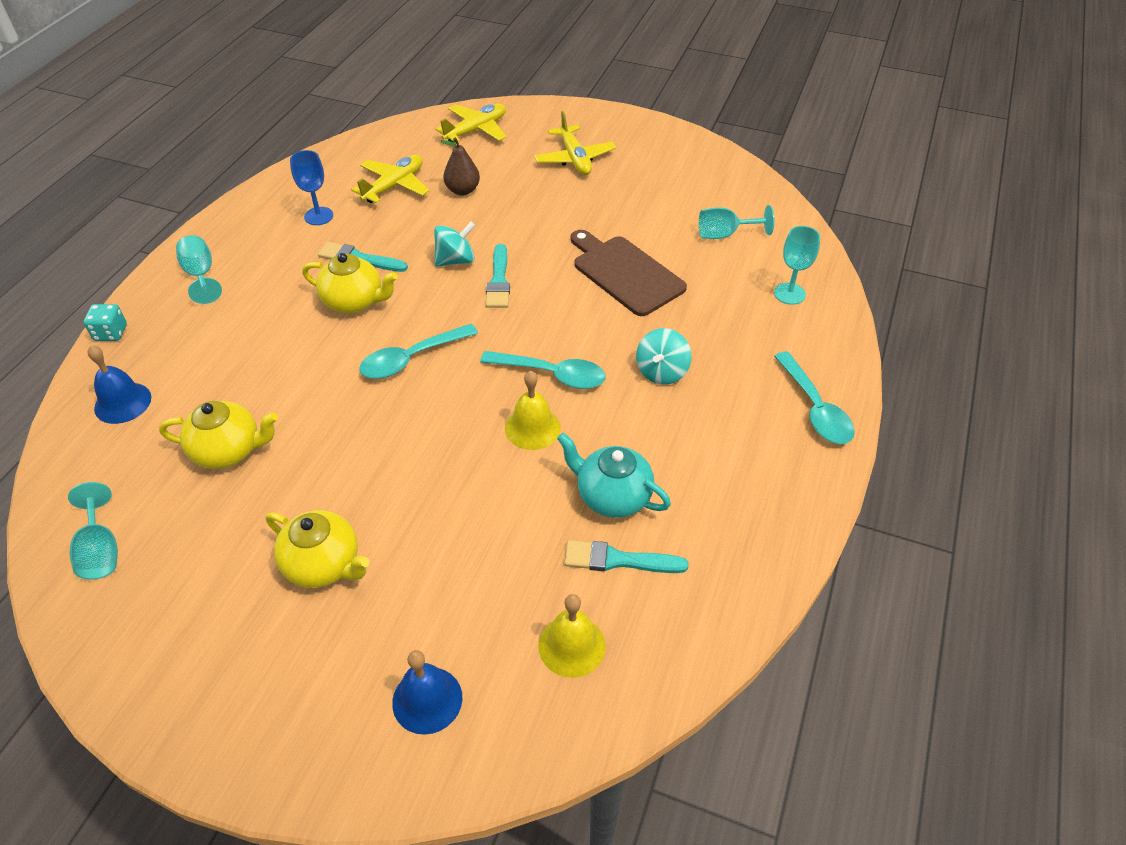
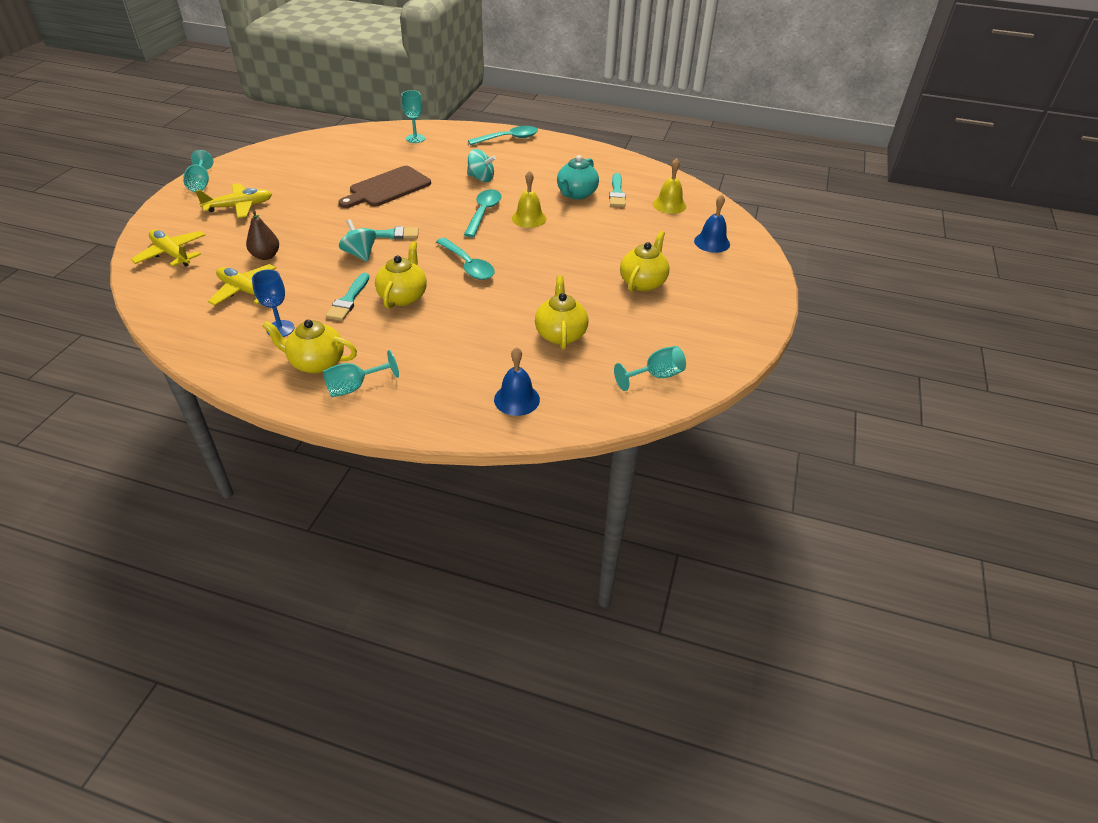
camera: 95 degrees left, 5 degrees down
turquoise dice [84,304,127,341] -> none
turquoise goblet [699,205,774,239] -> turquoise goblet moved to [183,150,213,192]
none -> yellow teapot [262,320,357,373]

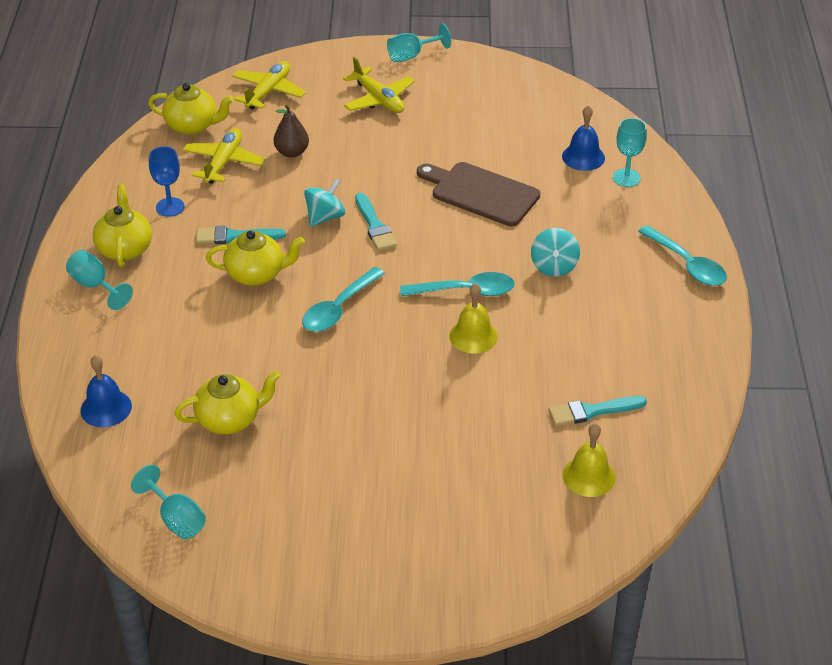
camera: 75 degrees right, 0 degrees up
turquoise teapot [557,155,599,200] -> none
yellow teapot [620,231,669,292] -> yellow teapot moved to [148,83,234,135]
blue bell [694,194,730,253] -> blue bell moved to [562,105,605,171]

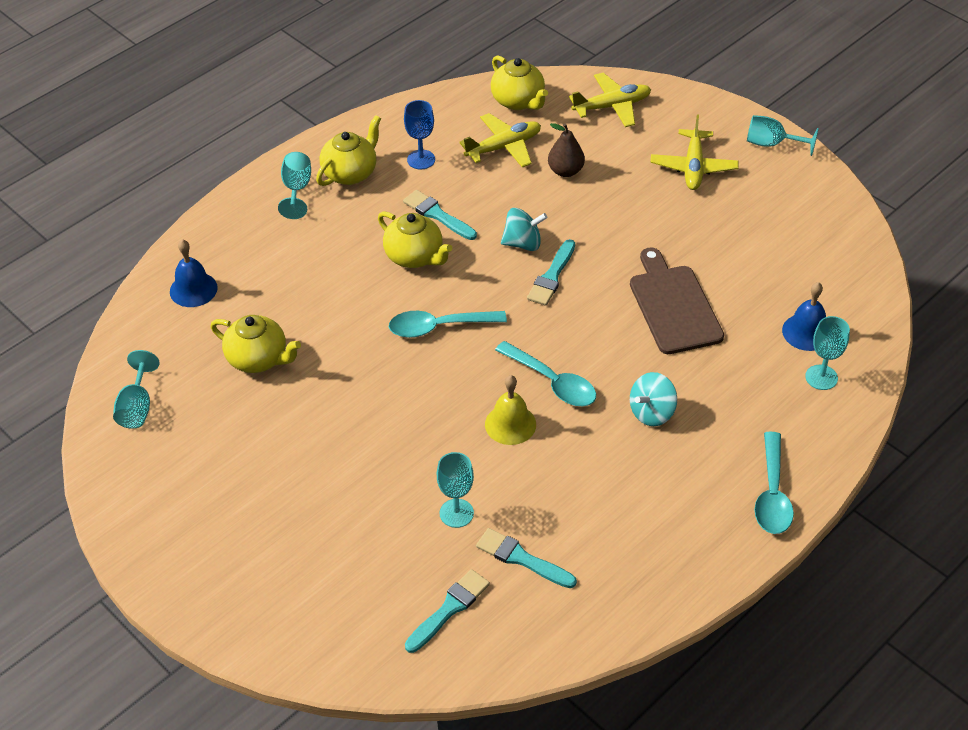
camera: 45 degrees right, 5 degrees up
yellow bell [563,423,616,497] -> turquoise brush [405,569,490,653]
none -> turquoise goblet [437,452,474,528]

